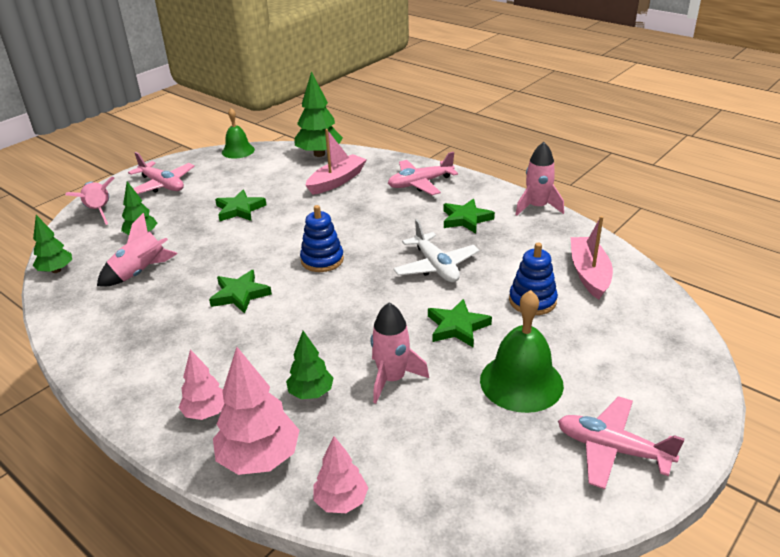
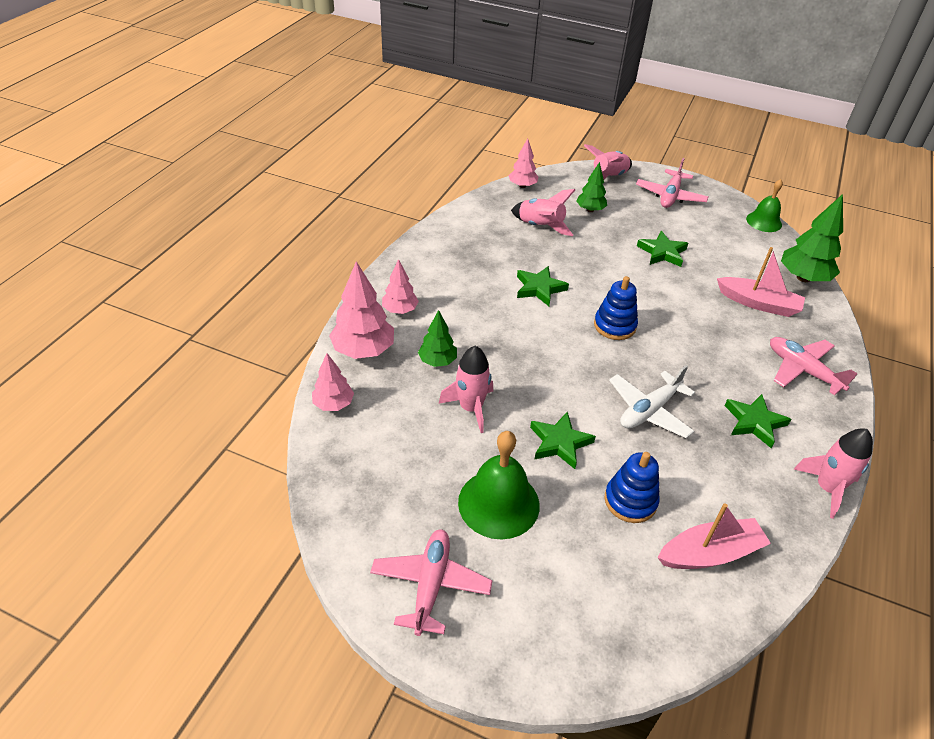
camera: 70 degrees right, 10 degrees up
green tree [33,215,72,273] -> pink tree [509,139,538,188]

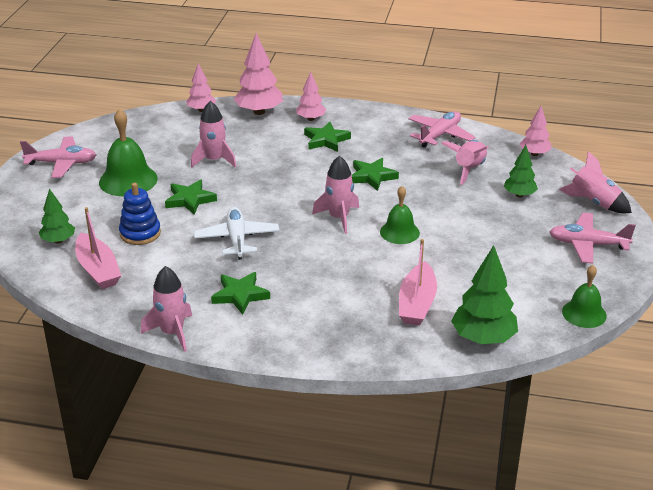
camera: 80 degrees right, 10 degrees down
green tree [418,310,457,367] -> green tree moved to [39,189,75,244]
blue stacking toy [594,276,638,340] -> pink rocket [312,155,359,234]
white plane [609,365,695,438] -> white plane turned 45 degrees clockwise [194,207,279,260]
green star [637,231,688,267] -> green star moved to [304,122,351,152]
pink plane [770,337,858,395] -> pink plane moved to [408,111,476,148]
none -> green bell [380,186,420,244]

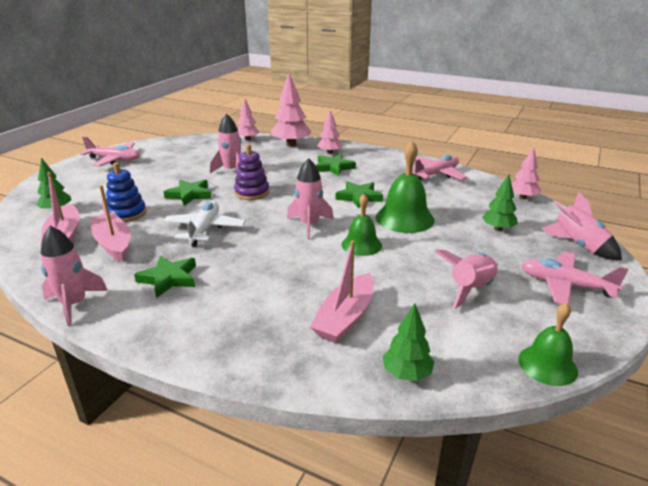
camera: 15 degrees right, 5 degrees down
green bell [99,109,158,196] -> green bell moved to [376,141,434,233]
pink rocket [441,140,489,185] -> pink rocket moved to [435,250,498,309]
green tree [451,245,518,344] -> green tree [383,303,434,381], size x0.61
none -> pink boat [91,185,130,262]
none -> purple stacking toy [234,144,269,200]

